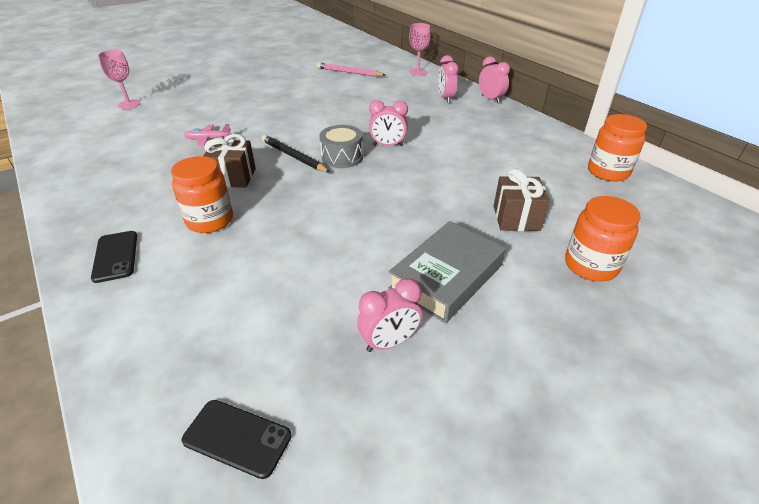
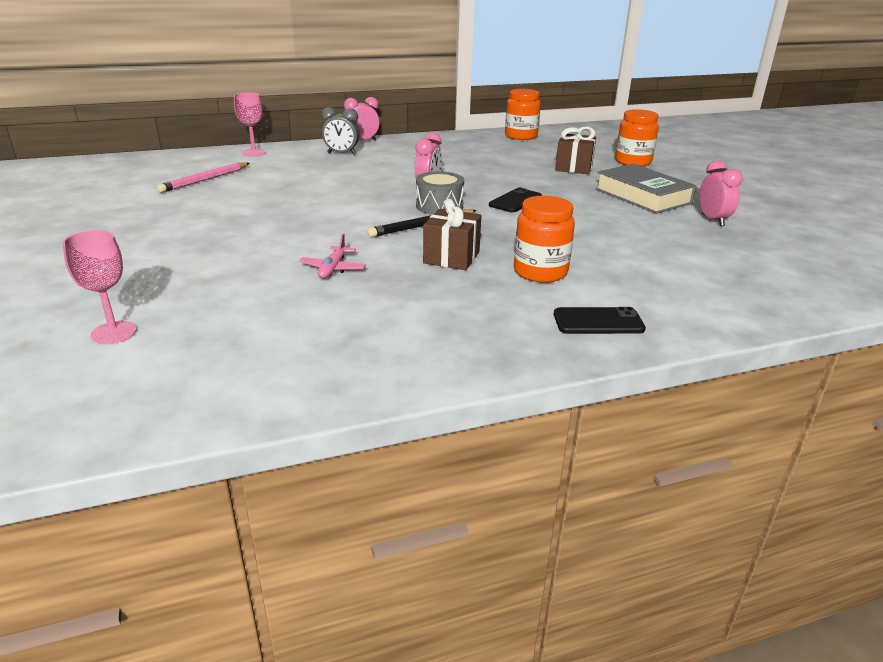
camera: 75 degrees left, 10 degrees down
black phone [182,400,292,479] -> black phone moved to [489,187,542,212]
pink clock [438,55,459,103] -> grey clock [322,107,360,155]

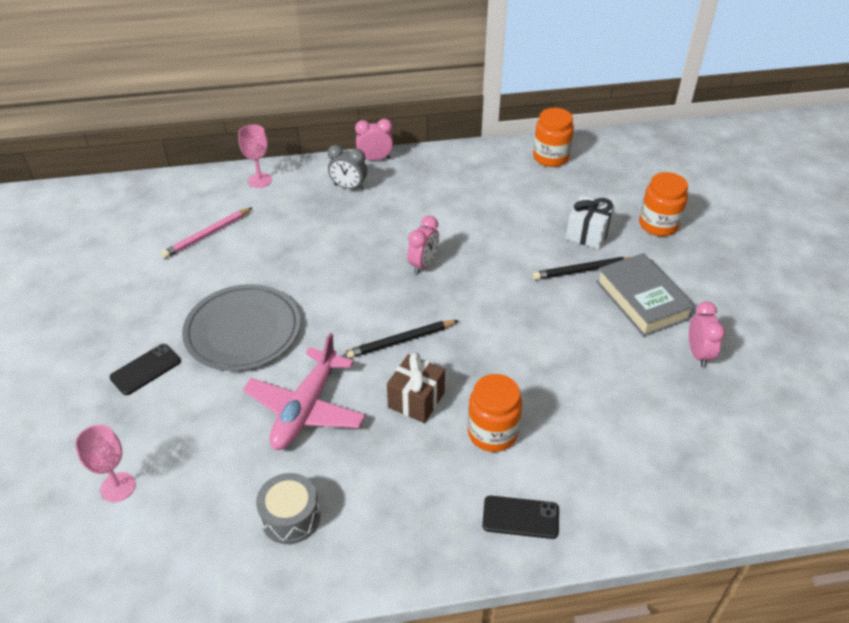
camera: 10 degrees right, 15 degrees up
pink plane [299,234,366,278] -> pink plane [243,333,366,450], size x2.10
grey drum [416,171,464,215] -> grey drum moved to [256,473,320,544]
black phone [489,187,542,212] -> black phone moved to [110,344,181,395]
brown gift [555,127,596,174] -> white gift [566,195,615,249]
none -> grey plate [182,284,301,371]
none -> black pencil [533,257,630,280]

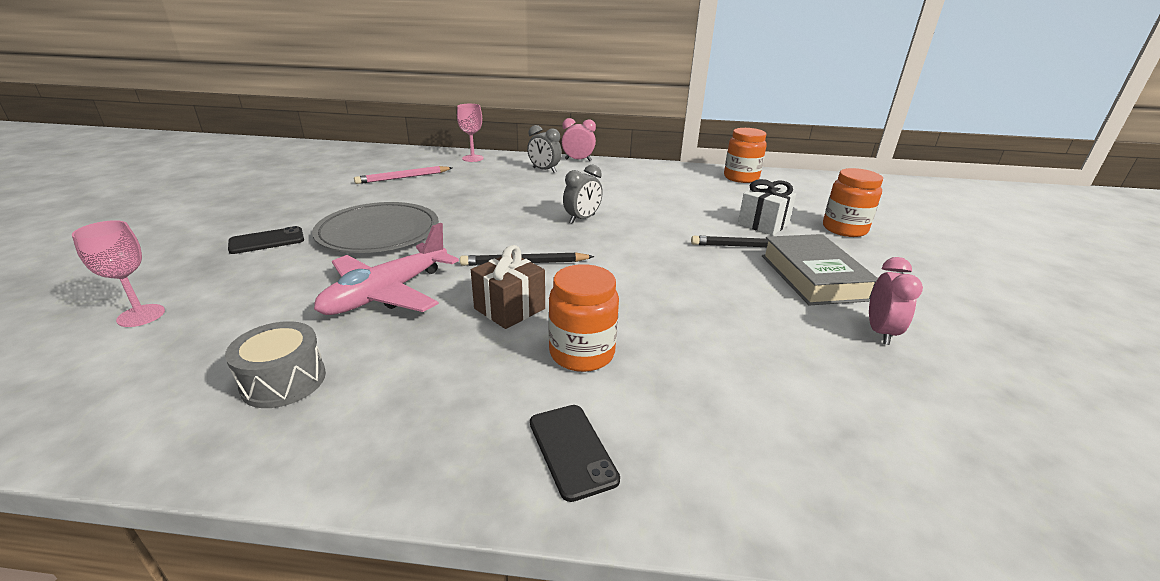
camera: 15 degrees right, 15 degrees down
pink clock [407,216,439,274] -> grey clock [563,165,603,224]
black phone [482,496,559,539] -> black phone turned 45 degrees clockwise [530,405,620,502]

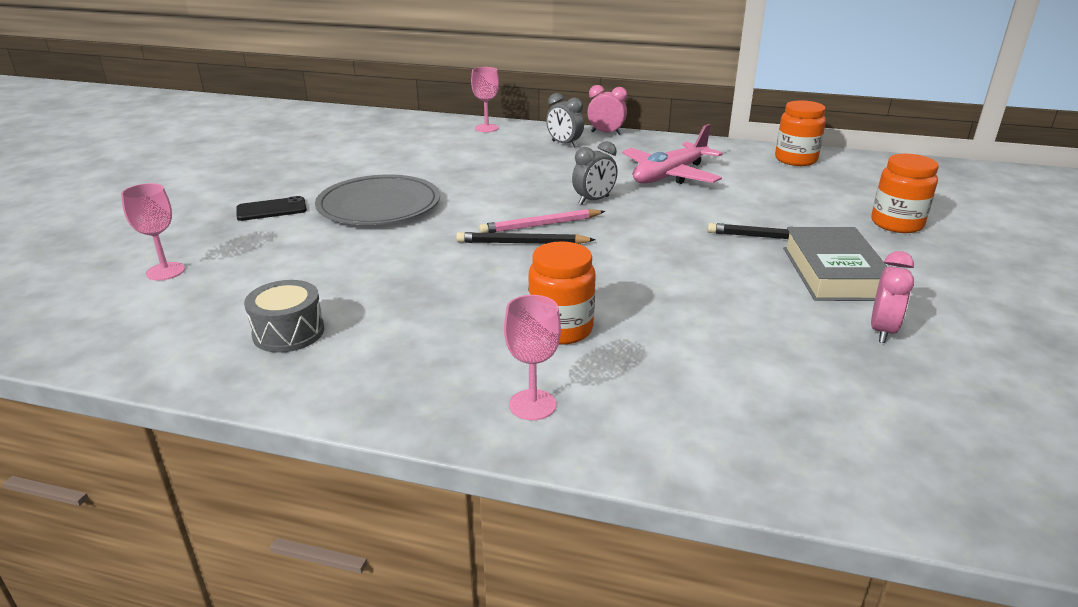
camera: 10 degrees right, 0 degrees up
pink plane [314,223,459,315] -> pink plane moved to [622,124,723,184]
pink pencil [354,166,452,184] -> pink pencil moved to [479,209,605,233]
brown gift [471,245,545,329] -> none
black phone [530,405,620,502] -> pink goblet [504,295,561,420]
white gift [738,179,796,235] -> none

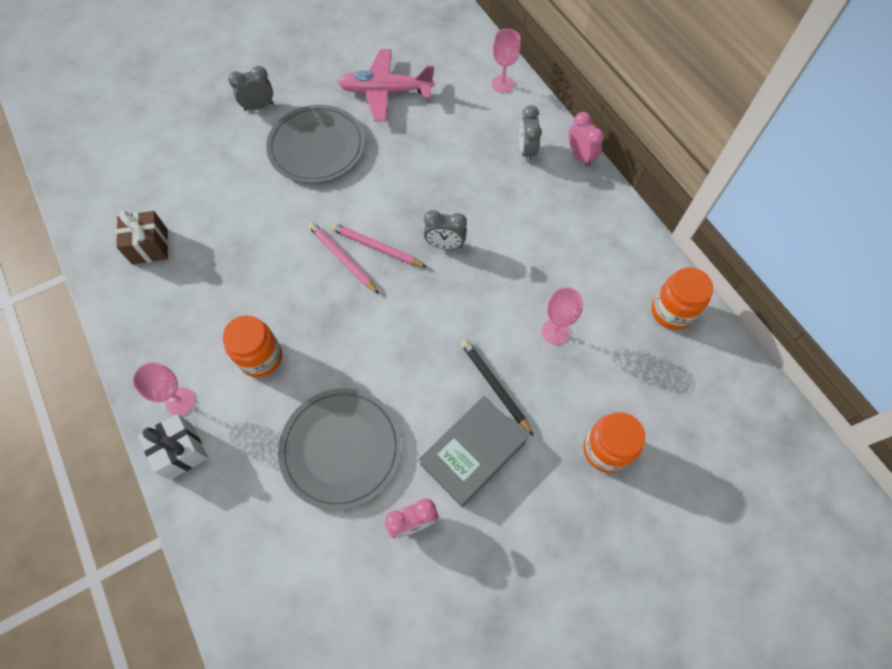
camera: 45 degrees right, 35 degrees up
pink goblet [121,183,185,280] -> pink goblet moved to [541,287,583,345]
black phone [236,196,307,221] -> grey clock [228,66,274,111]
grey drum [244,280,324,353] -> brown gift [116,211,168,265]
black pencil [456,232,595,244] -> pink pencil [308,222,379,294]
pink plane [622,124,723,184] -> pink plane moved to [337,49,435,121]
none -> white gift [138,414,208,480]
none -> grey plate [278,388,402,510]

